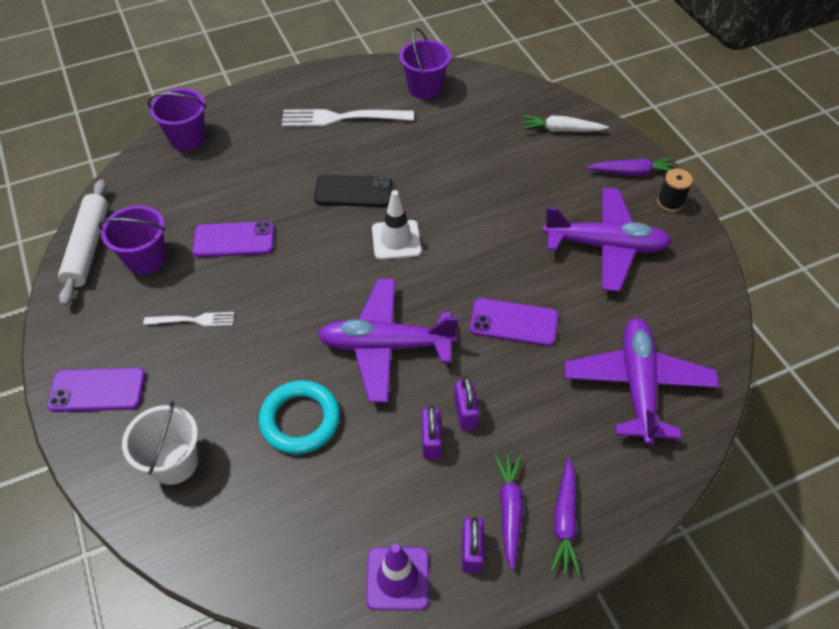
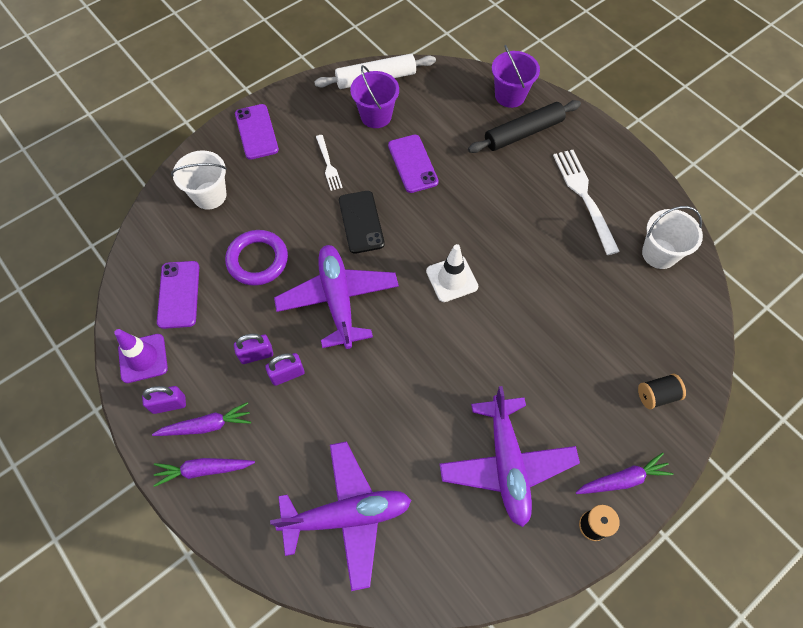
camera: 75 degrees right, 10 degrees up
turquoise ring [259,380,340,454] -> purple ring [225,230,288,286]
black phone [314,175,392,207] -> black phone moved to [339,191,385,254]
purple bucket [399,28,451,99] -> white bucket [642,206,703,269]
purple phone [470,298,558,346] -> purple phone moved to [157,261,199,329]
white carrot [522,115,609,132] -> black spool [638,374,686,409]
purple carrot [586,158,676,176] -> purple carrot turned 90 degrees counterclockwise [576,452,674,494]
none -> black rolling pin [468,100,581,153]

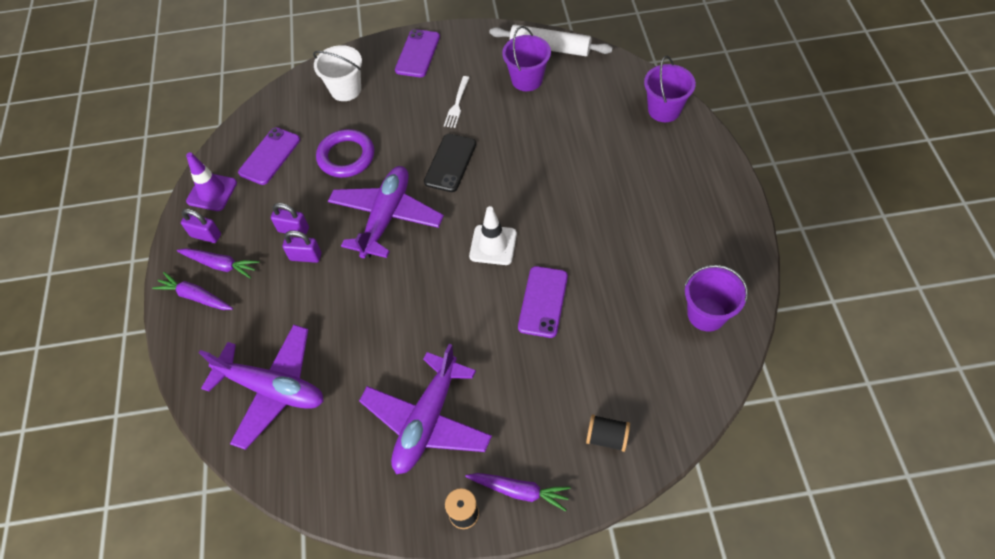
camera: 35 degrees right, 5 degrees down
purple phone [388,135,439,193] -> purple phone moved to [518,266,568,338]
black rolling pin [468,100,581,153] -> none
white fork [553,150,620,255] -> none
white bucket [642,206,703,269] -> purple bucket [684,265,748,331]

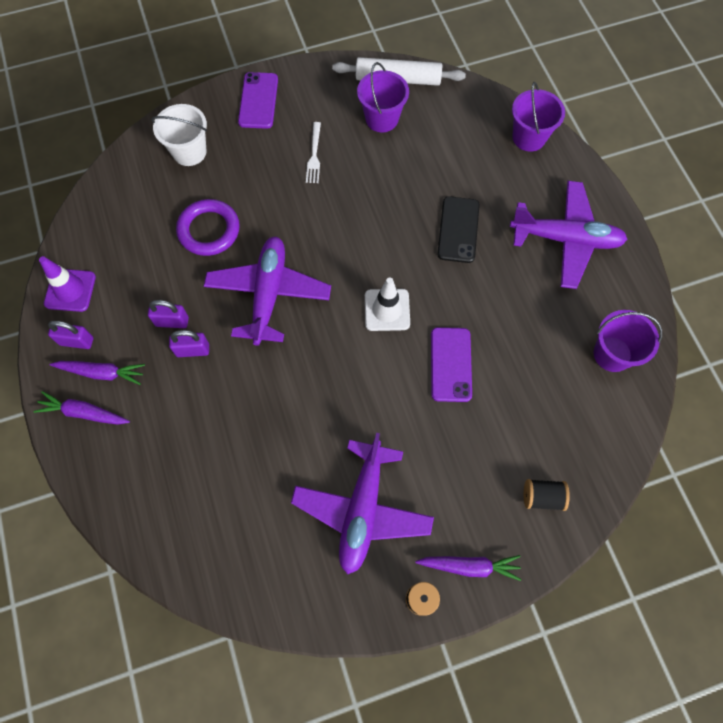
camera: 15 degrees left, 10 degrees up
purple plane [199,325,324,450] -> purple plane moved to [510,181,628,289]
purple phone [238,127,300,185] -> none
black phone [424,134,476,192] -> black phone moved to [437,196,480,263]

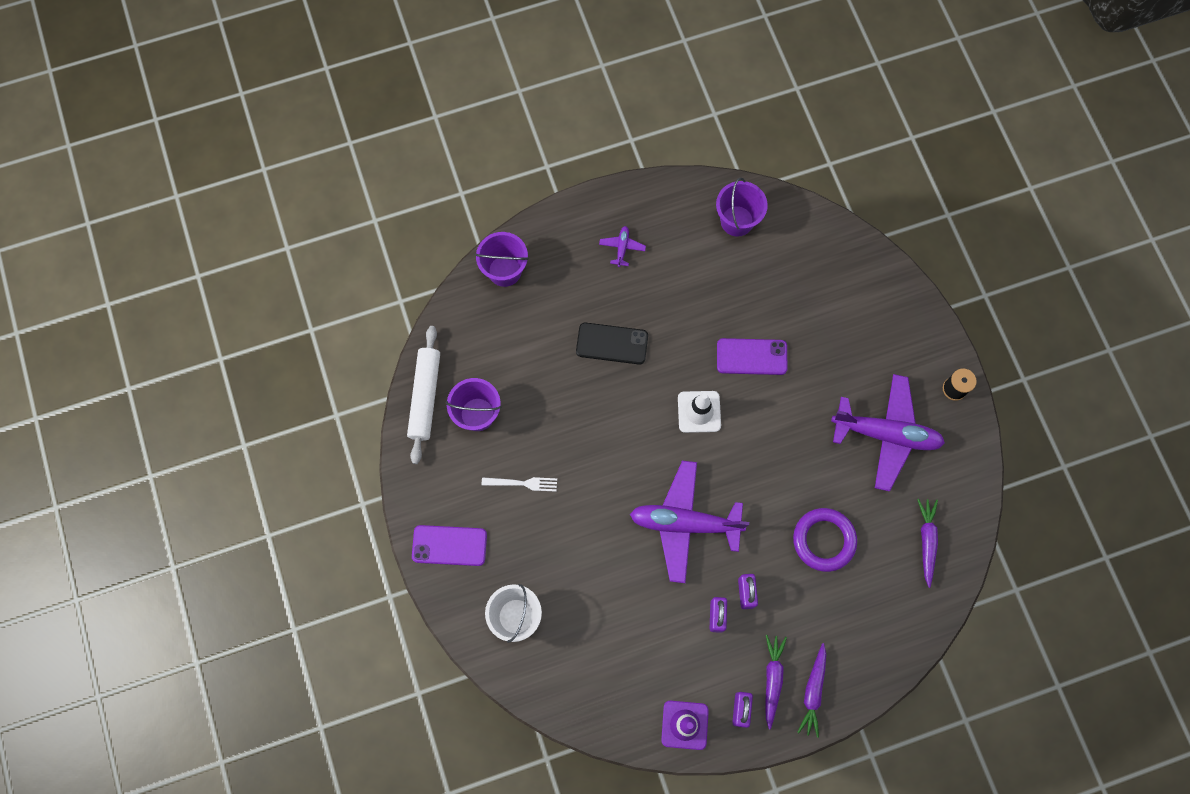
camera: 90 degrees left, 5 degrees up
purple ring [176,199,240,256] -> purple ring moved to [793,508,857,572]
purple carrot [415,555,521,581] -> purple carrot moved to [917,499,938,588]
purple plane [510,181,628,289] -> purple plane [599,226,646,267], size x0.41
black spool [524,479,570,511] -> none

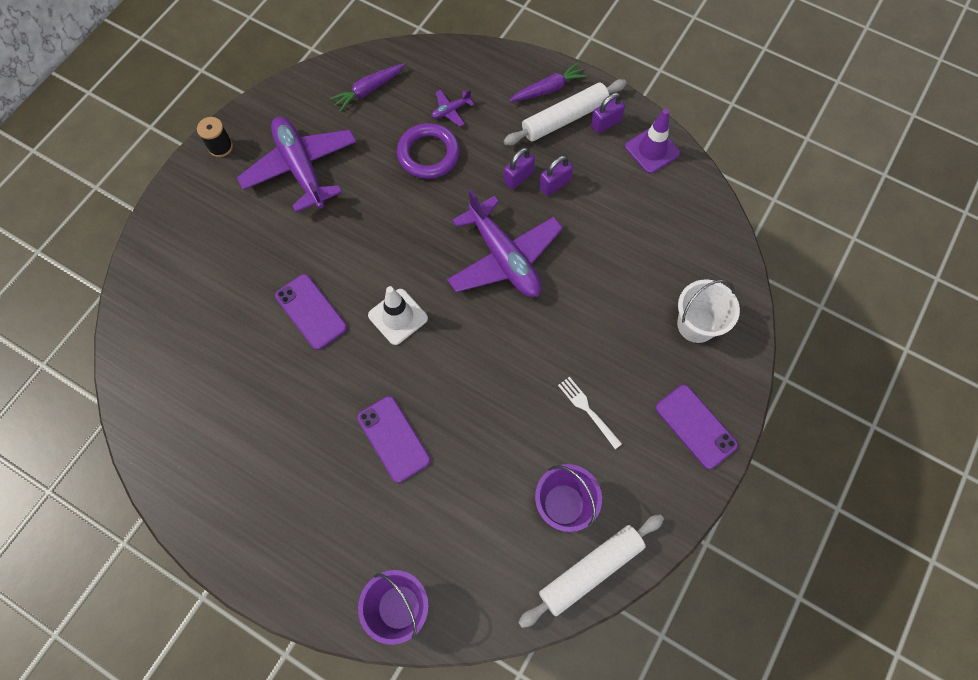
camera: 130 degrees left, 5 degrees down
black phone [576,323,648,364] -> purple phone [357,396,431,483]
purple plane [599,226,646,267] -> purple plane moved to [432,90,474,127]
purple bucket [716,178,768,236] -> none
purple carrot [765,635,787,729] -> white rolling pin [504,79,627,145]

